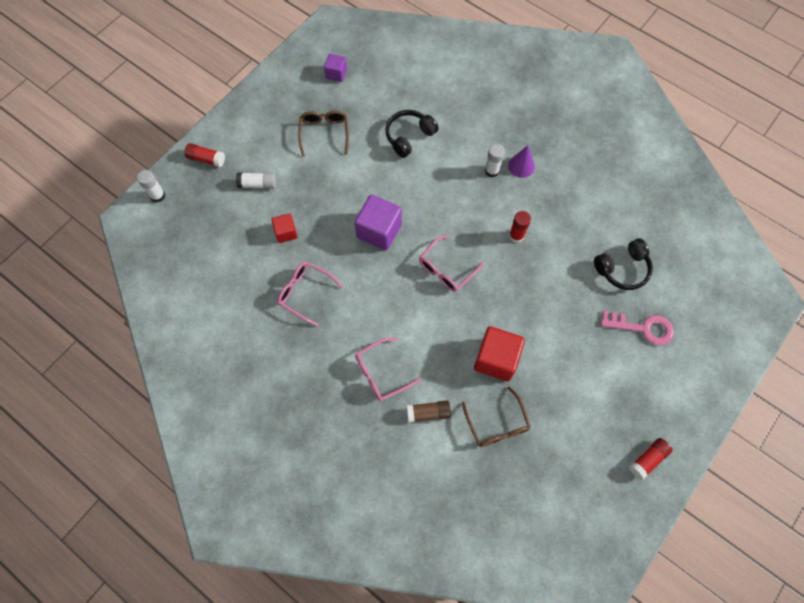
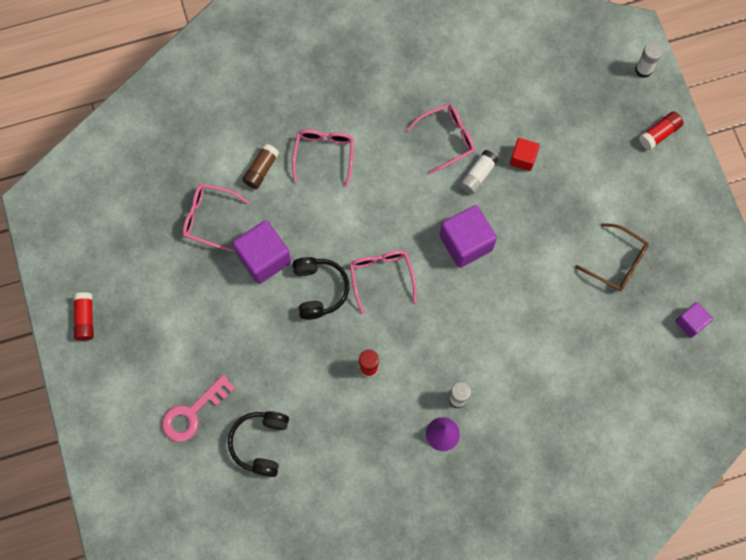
camera: 125 degrees right, 5 degrees up
white glue stick [236,173,276,189] -> white glue stick moved to [460,150,499,194]
black headphones [385,110,439,158] -> black headphones moved to [292,257,349,320]
brown glasses [462,386,531,447] -> pink glasses [183,183,249,252]
red cube [474,326,525,381] -> purple cube [233,220,291,284]

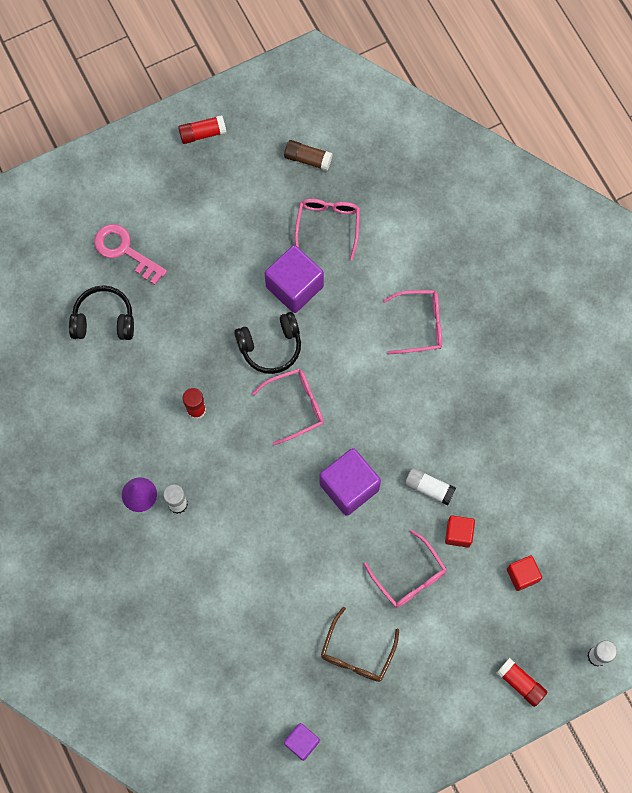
camera: 80 degrees right, 0 degrees up
brown glue stick [242,144,279,189] -> brown glue stick moved to [284,140,333,171]
pink glasses [406,104,475,174] -> pink glasses moved to [364,530,447,608]
none -> red cube [507,556,542,591]

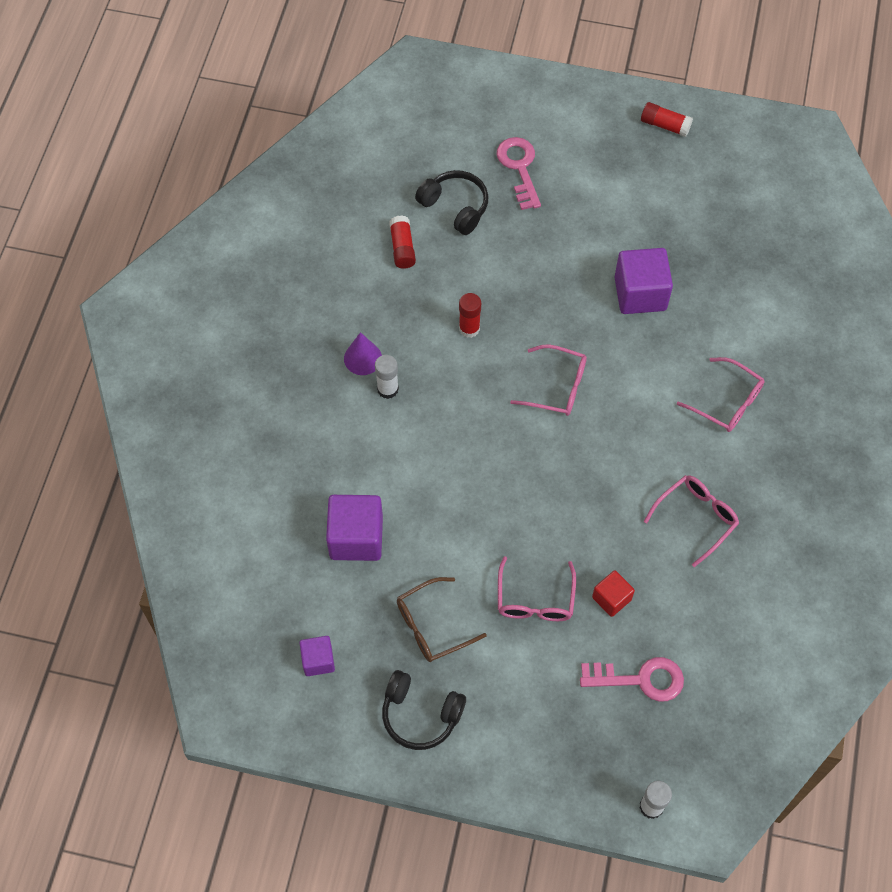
camera: 40 degrees right, 10 degrees down
black headphones [234,312,301,374] -> black headphones moved to [382,670,466,750]
brown glue stick [284,140,333,171] -> none
pink glasses [295,199,360,260] -> pink glasses moved to [644,475,739,567]
purple cube [320,448,381,516] -> purple cube moved to [326,495,383,561]
white glue stick [404,467,456,505] -> none
red glue stick [496,658,547,707] -> red glue stick moved to [389,215,416,269]
red cube [507,556,542,591] -> pink key [580,657,684,702]

